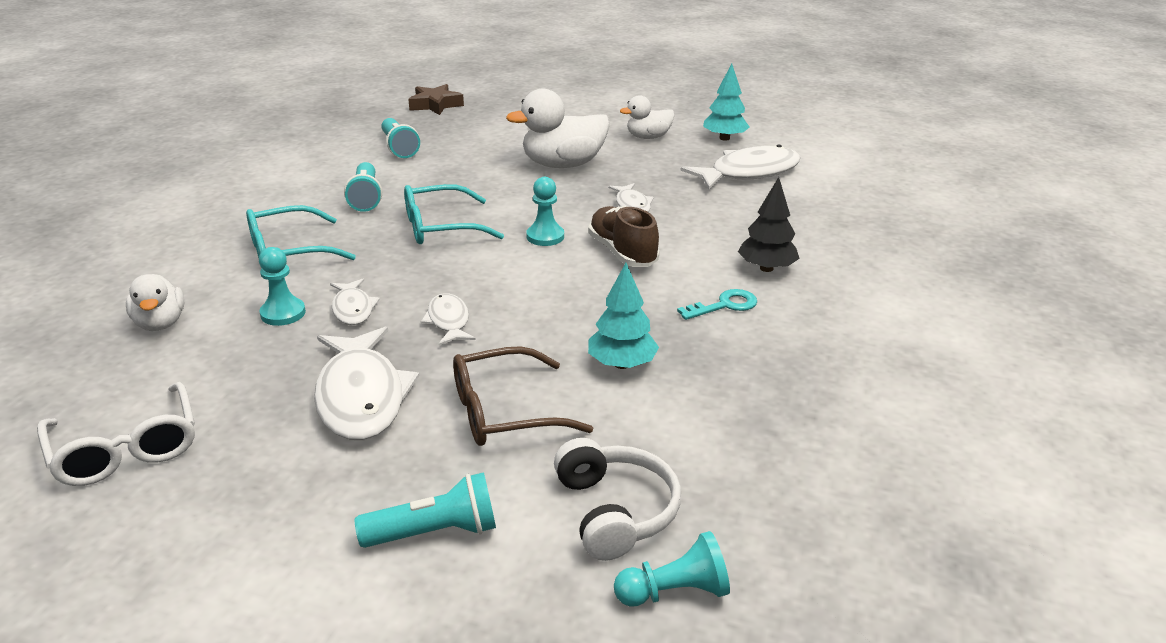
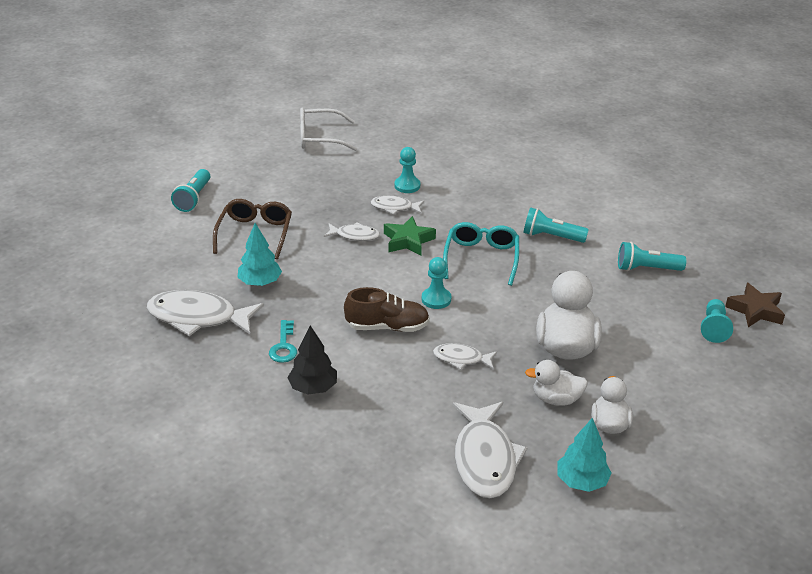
camera: 115 degrees right, 5 degrees up
white duck [126,274,184,331] -> white duck moved to [525,360,588,406]
turquoise glasses [246,205,356,260] -> none
white fish [314,326,420,441] -> white fish moved to [146,290,264,336]
white headphones [554,438,681,561] -> none
turquoise pawn [614,531,730,606] -> turquoise pawn moved to [701,299,733,343]
none -> green star [384,216,436,255]

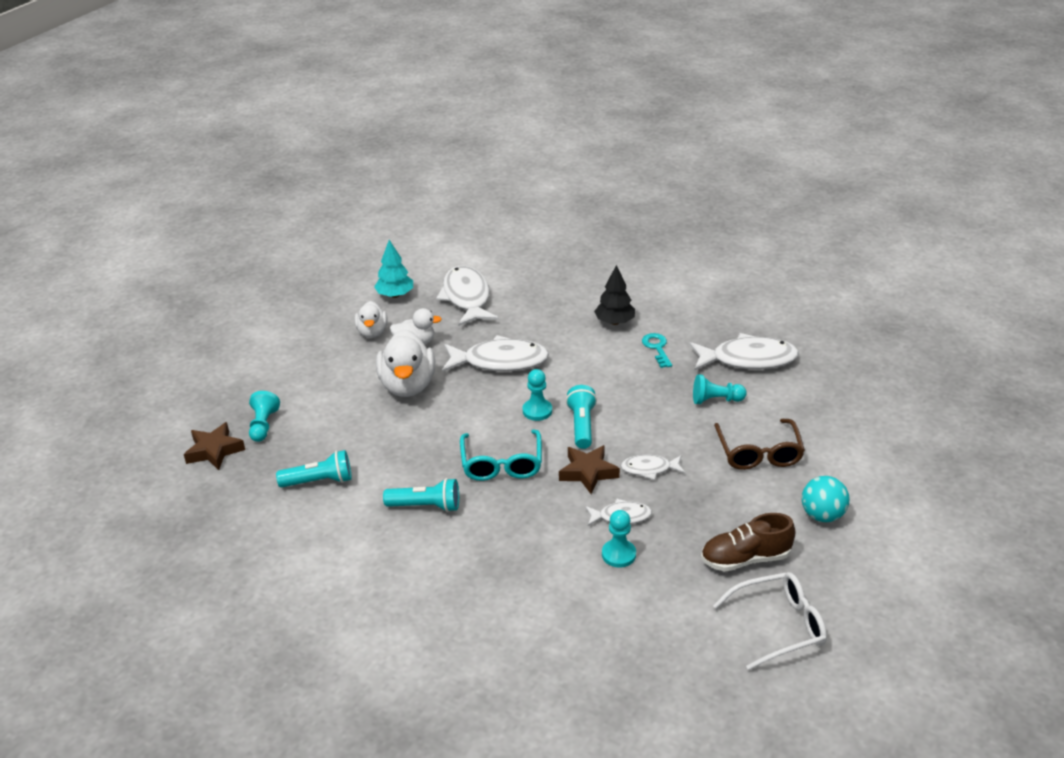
camera: 170 degrees right, 0 degrees up
turquoise flashlight [171,169,210,212] -> turquoise flashlight moved to [566,385,597,449]
turquoise tree [237,223,282,286] -> turquoise pawn [693,374,747,404]
brown shoe [344,287,430,332] -> brown shoe moved to [701,513,796,571]
green star [384,216,436,255] -> brown star [559,445,620,494]
white fish [433,343,497,370] -> white fish [442,335,549,372], size x1.89
none -> turquoise ball [802,476,849,522]

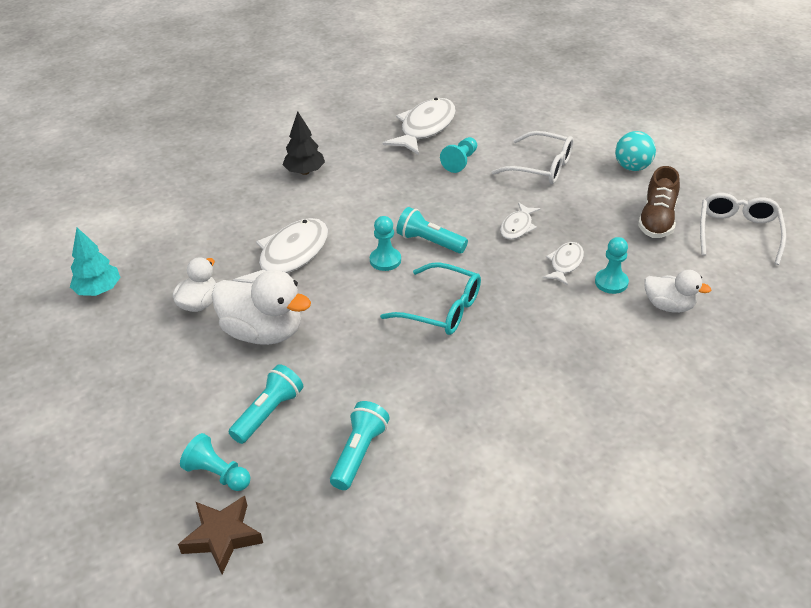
camera: 60 degrees left, 5 degrees up
white duck [355,301,388,338] -> white duck moved to [644,270,711,313]
turquoise flashlight [383,478,459,512] -> turquoise flashlight moved to [229,364,303,444]
white fish [436,266,499,326] -> none
brown star [559,445,620,494] -> none
turquoise key [642,333,672,368] -> none
brown glasses [714,419,805,470] -> white glasses [492,131,574,184]

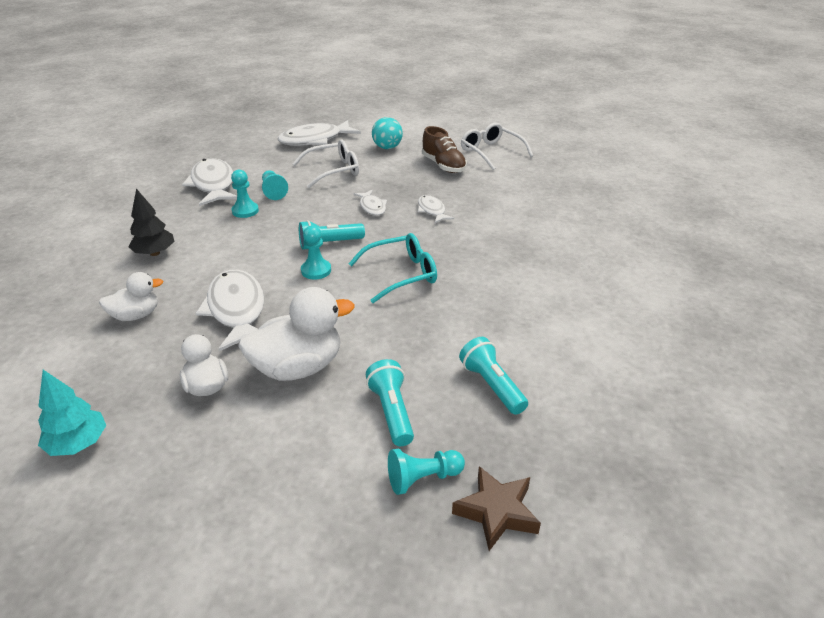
camera: 50 degrees left, 5 degrees down
turquoise pawn [595,237,629,294] -> turquoise pawn moved to [231,170,259,218]
white duck [644,270,711,313] -> white duck moved to [99,272,163,321]
none -> white fish [278,120,361,146]

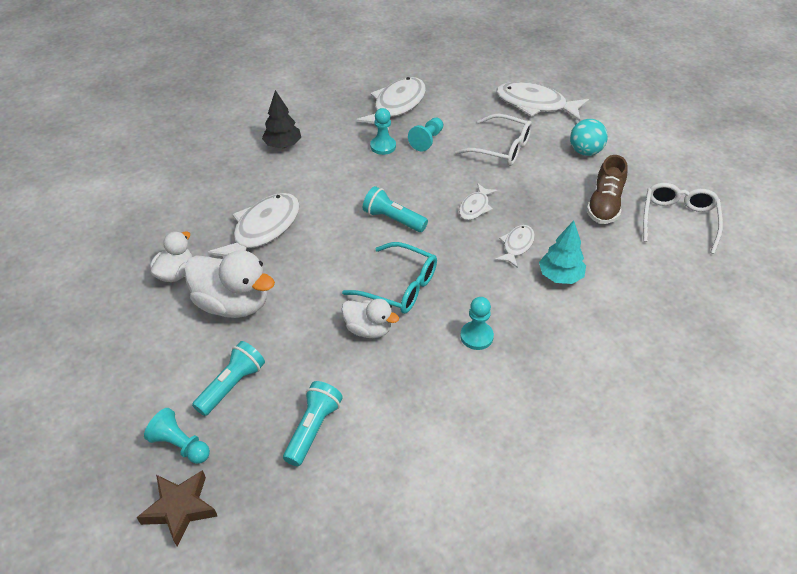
camera: 50 degrees right, 10 degrees up
turquoise tree [38,370,106,456] -> turquoise tree moved to [539,221,586,284]
white duck [99,272,163,321] -> white duck moved to [341,299,399,338]
turquoise pawn [301,226,331,280] -> turquoise pawn moved to [460,297,494,350]

